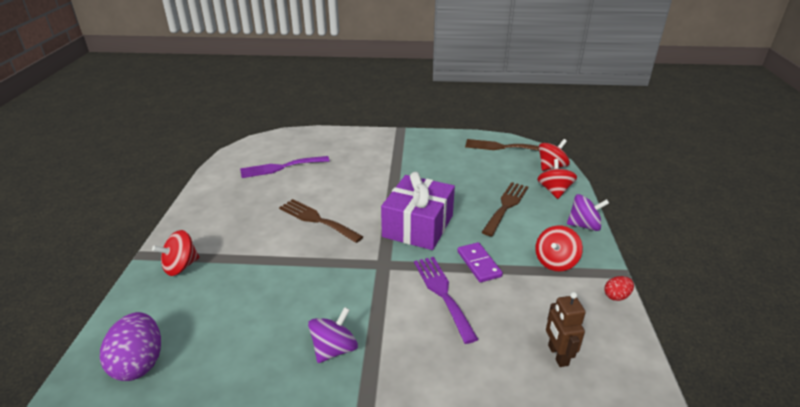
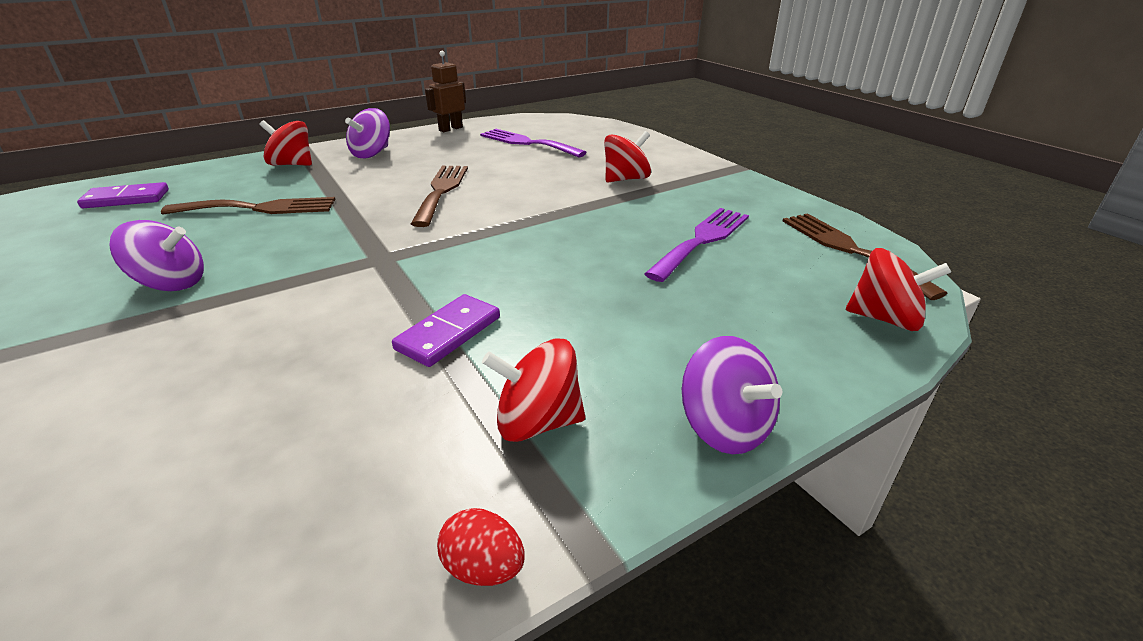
camera: 55 degrees right, 0 degrees up
purple egg [100,312,161,381] -> purple domino [77,182,169,208]
purple gift [381,172,455,250] -> none
purple fork [414,257,479,344] -> purple fork moved to [644,208,749,282]
brown fork [482,182,528,236] -> brown fork moved to [161,197,336,214]
red spinning top [537,159,577,199] -> red spinning top moved to [604,131,651,182]
brown robot [546,292,586,367] -> brown robot moved to [425,51,466,132]
none -> purple spinning top [345,108,390,158]

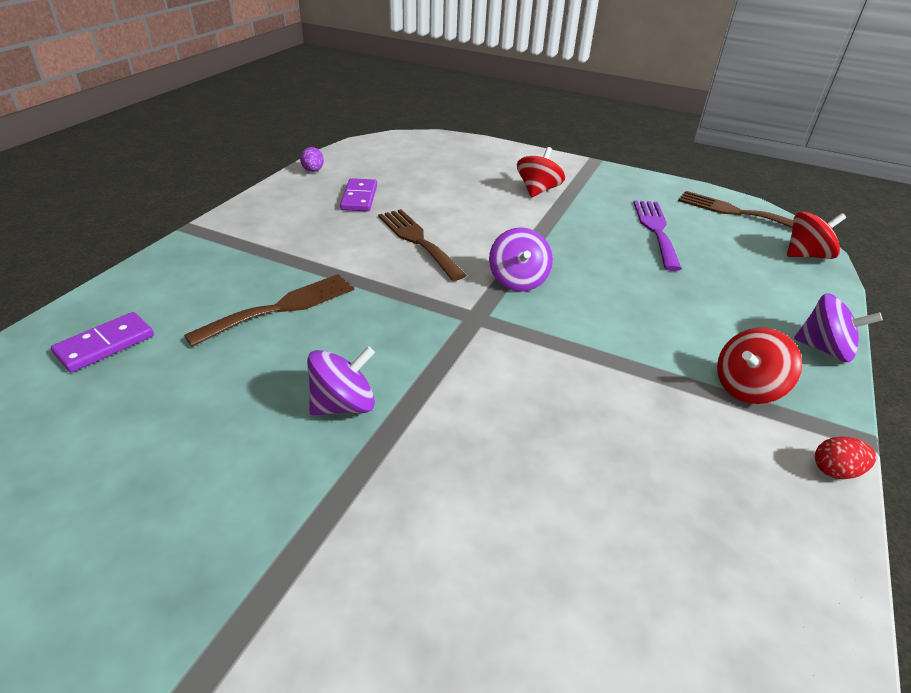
camera: 35 degrees left, 5 degrees up
red spinning top [259,120,312,166] -> none
purple spinning top [345,108,390,158] -> purple spinning top moved to [489,227,553,292]
purple domino [392,294,500,367] -> purple domino moved to [340,178,377,211]
brown robot [425,51,466,132] -> purple egg [300,147,324,172]
purple fork [480,129,587,157] -> none

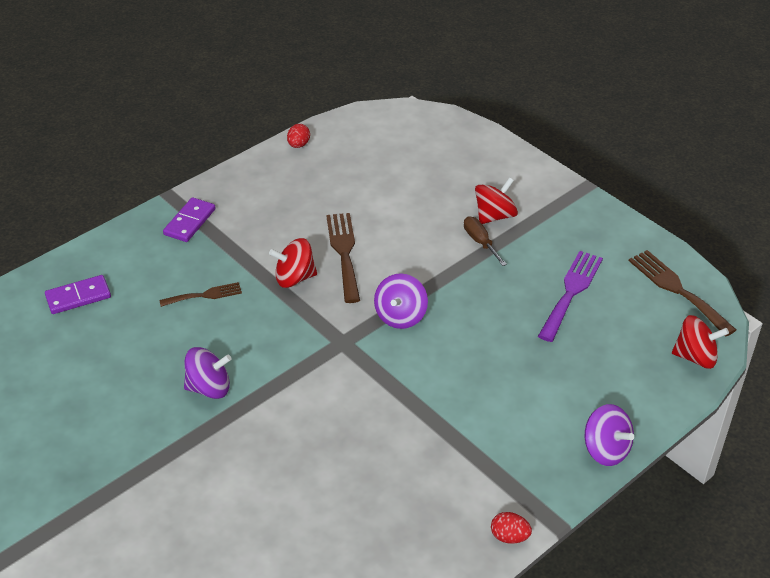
camera: 25 degrees right, 5 degrees up
brown fork [184,274,354,347] -> brown fork [159,282,242,307], size x0.61
purple egg [300,147,324,172] -> red egg [287,124,310,148]
purple domino [340,178,377,211] -> purple domino moved to [163,197,215,242]
red spinning top [717,328,802,404] -> red spinning top moved to [269,238,317,288]
none -> brown screwdriver [464,216,507,266]

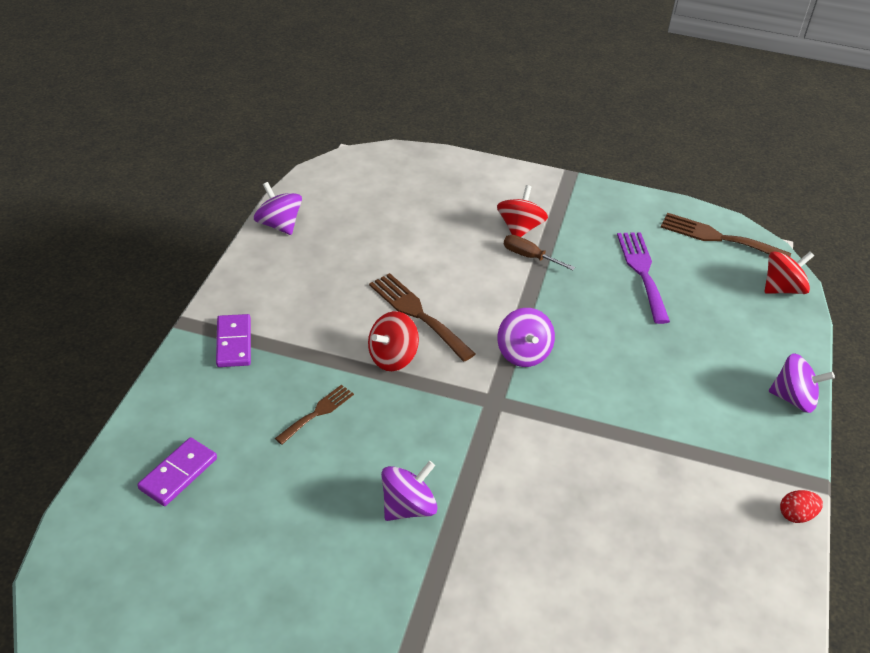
camera: 35 degrees left, 0 degrees up
red egg [287,124,310,148] -> purple spinning top [254,182,302,235]

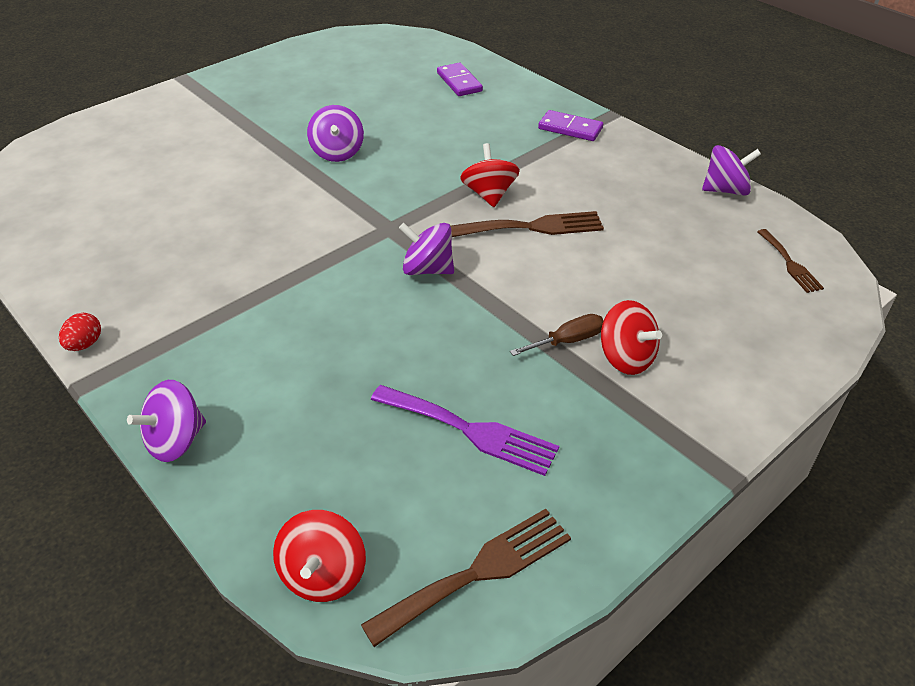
camera: 125 degrees right, 0 degrees up
brown fork [275,385,354,445] -> brown fork moved to [757,229,824,293]

